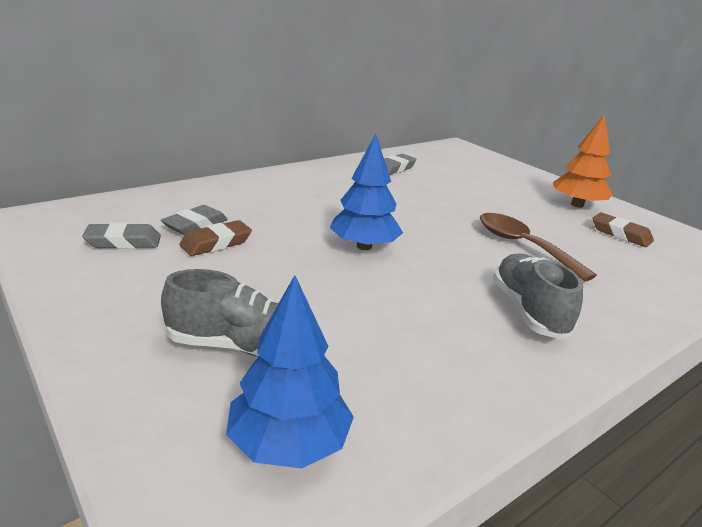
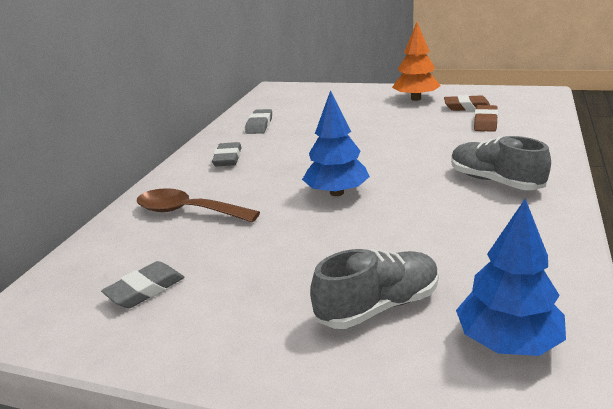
camera: 30 degrees left, 0 degrees up
grey eraser [161,205,228,235] -> grey eraser moved to [212,142,242,166]
brown eraser [179,220,252,256] -> brown eraser moved to [474,105,498,132]
brown spoon [480,213,597,281] -> brown spoon moved to [137,188,260,222]

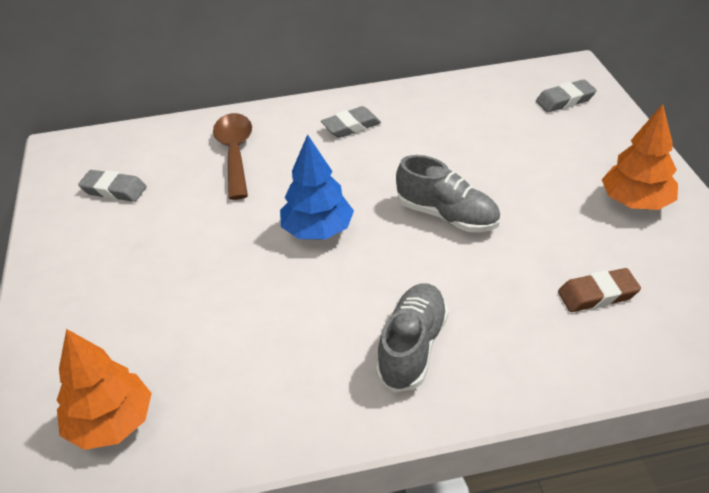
camera: 60 degrees right, 15 degrees up
grey eraser [245,109,272,134] -> grey eraser moved to [536,79,597,112]
grey shoe [310,249,439,329] -> grey shoe moved to [396,155,500,232]
brown eraser [444,95,490,111] -> none
blue tree [456,199,566,356] -> orange tree [57,329,152,450]

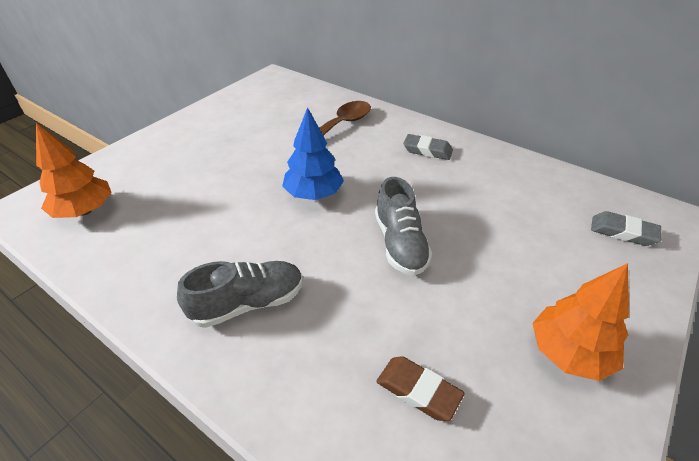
camera: 45 degrees right, 0 degrees up
grey eraser [78,170,147,202] -> none

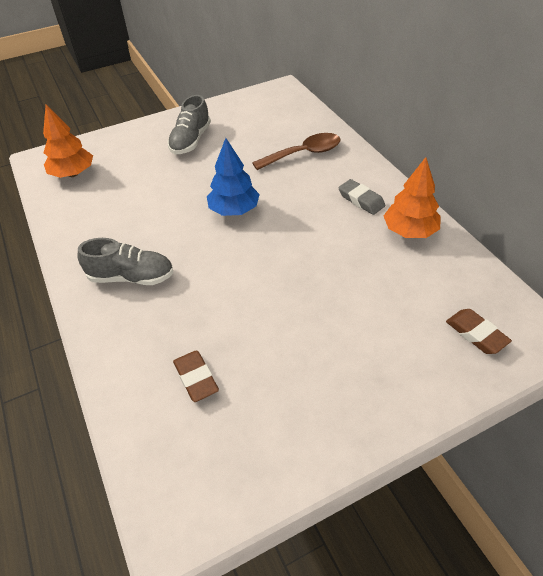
camera: 30 degrees right, 5 degrees up
grey shoe [375,177,432,276] -> grey shoe moved to [168,95,211,154]
orange tree [532,263,629,381] -> orange tree moved to [384,157,441,238]
grey eraser [591,211,662,246] -> brown eraser [446,309,512,354]

